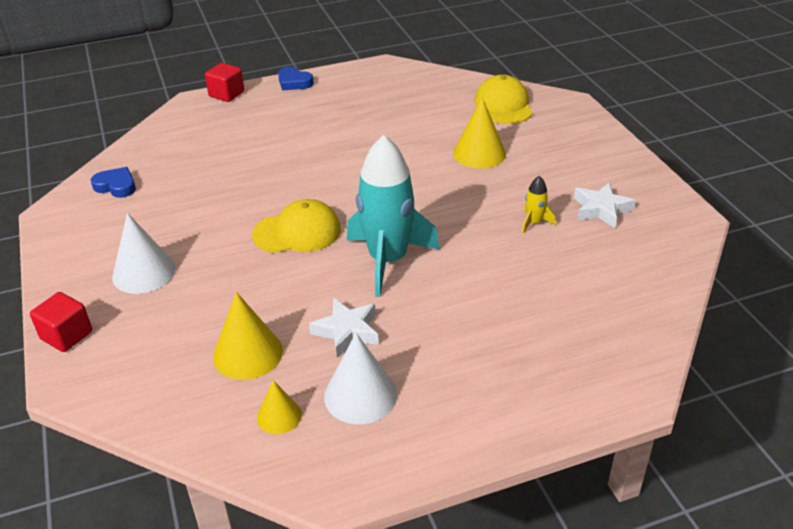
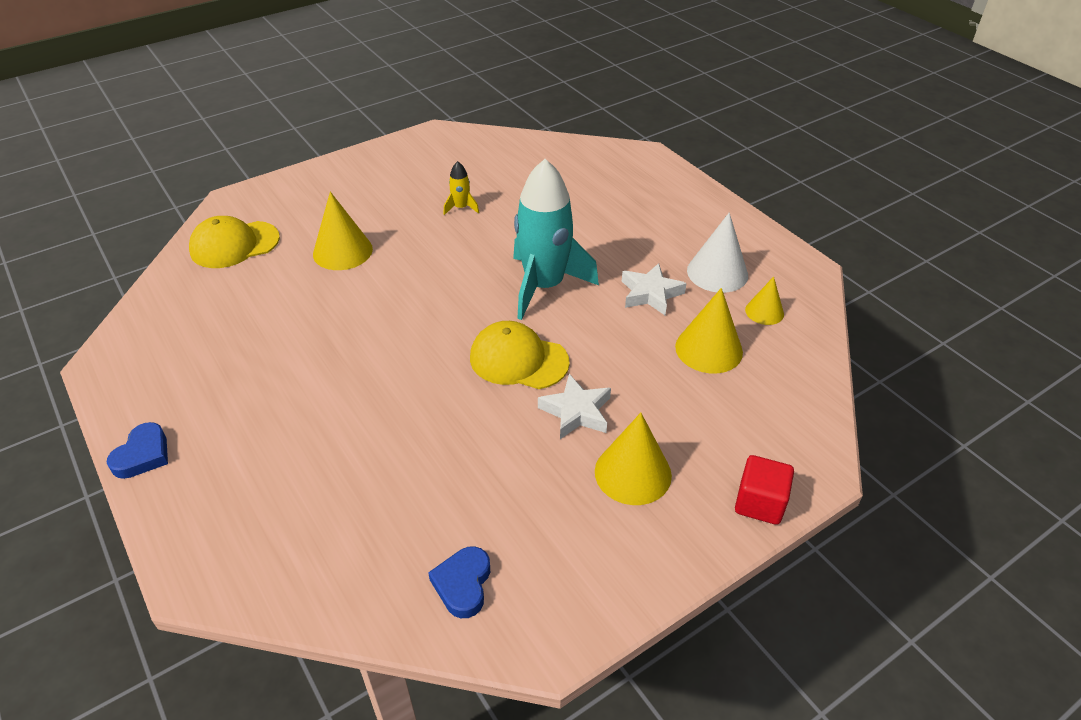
camera: 105 degrees left, 5 degrees up
white cone [112,213,176,294] -> yellow cone [595,413,672,505]
red cube [205,63,244,102] -> none
yellow cap [252,199,341,253] -> yellow cap turned 45 degrees counterclockwise [470,321,570,389]
white star [574,182,636,228] -> white star moved to [538,374,611,439]

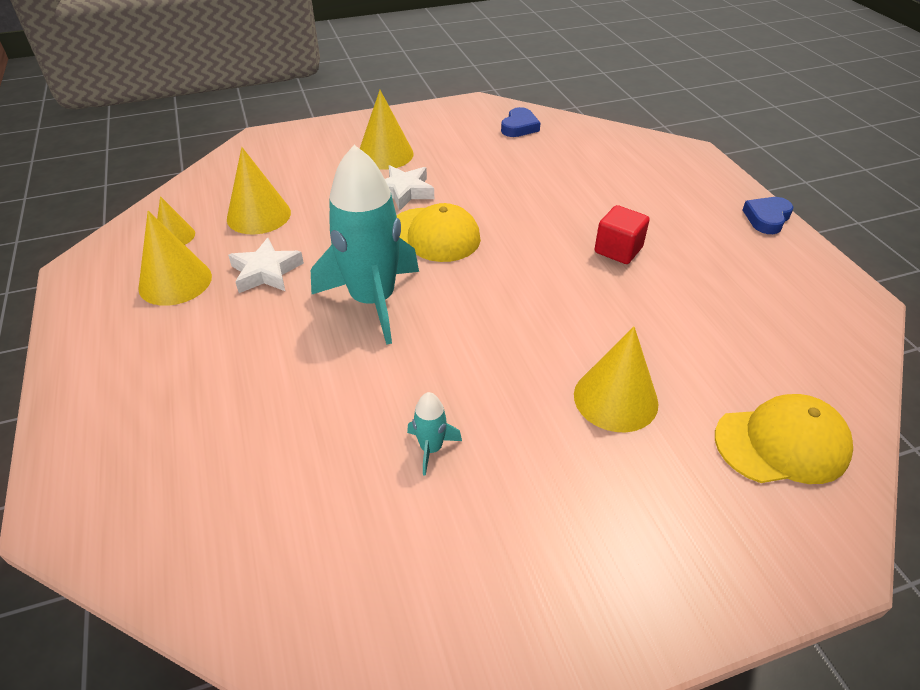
camera: 165 degrees left, 0 degrees up
yellow rocket [444,161,479,215] -> turquoise rocket [407,392,462,476]
white cone [687,212,748,293] -> yellow cone [138,211,212,306]
red cube [735,455,794,525] -> red cube moved to [595,205,650,264]

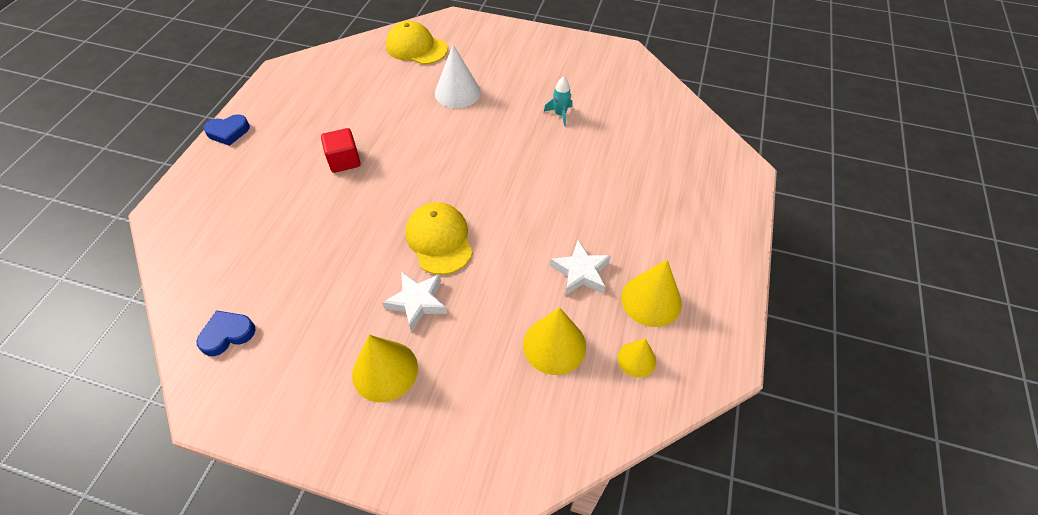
camera: 145 degrees left, 10 degrees up
turquoise rocket [311,145,419,345] -> none
yellow cone [574,326,659,432] -> white cone [435,45,481,108]

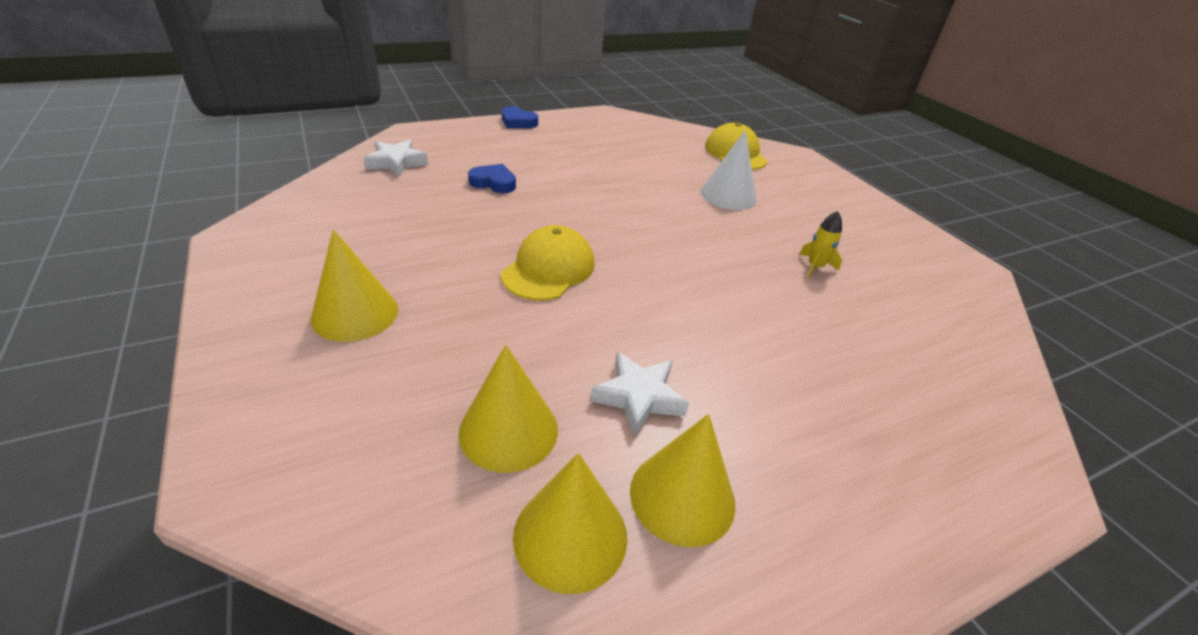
camera: 45 degrees right, 15 degrees down
blue heart [197,310,256,356] -> blue heart moved to [468,164,516,193]
red cube [321,128,360,173] -> none
white star [382,272,447,332] -> white star moved to [364,139,428,177]
turquoise rocket [544,77,573,126] -> yellow rocket [799,211,842,279]
yellow cone [618,339,656,378] -> yellow cone [513,453,627,594], size x1.67

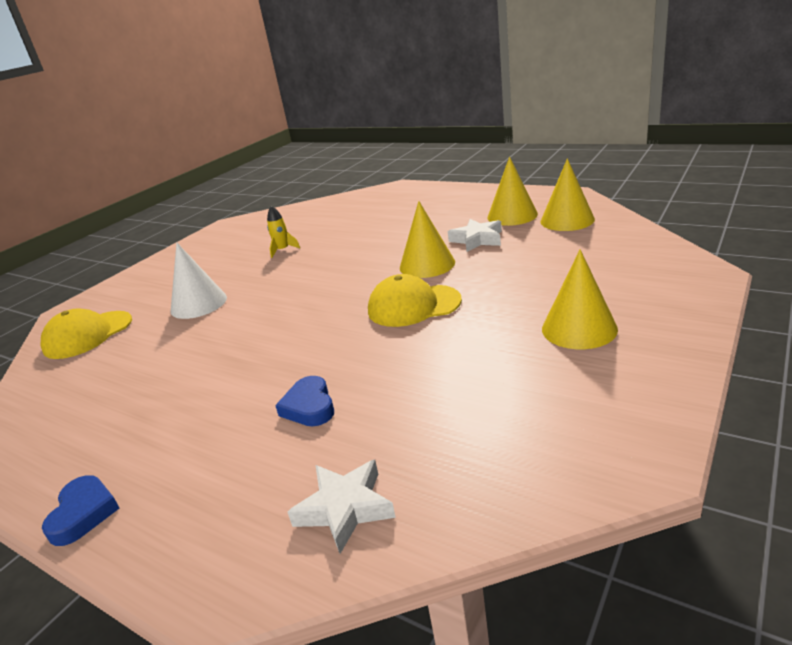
camera: 115 degrees left, 10 degrees down
yellow cone [459,345,558,473] -> yellow cone moved to [400,201,455,278]

